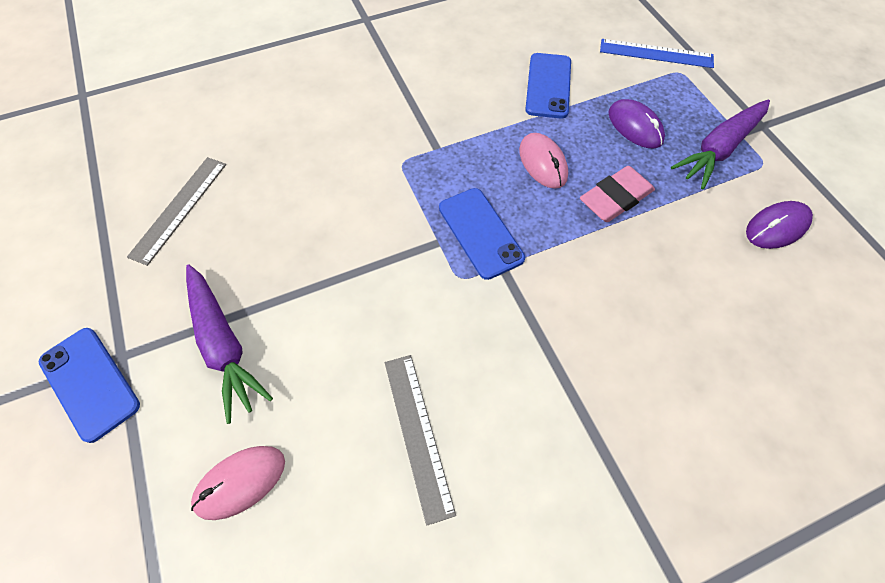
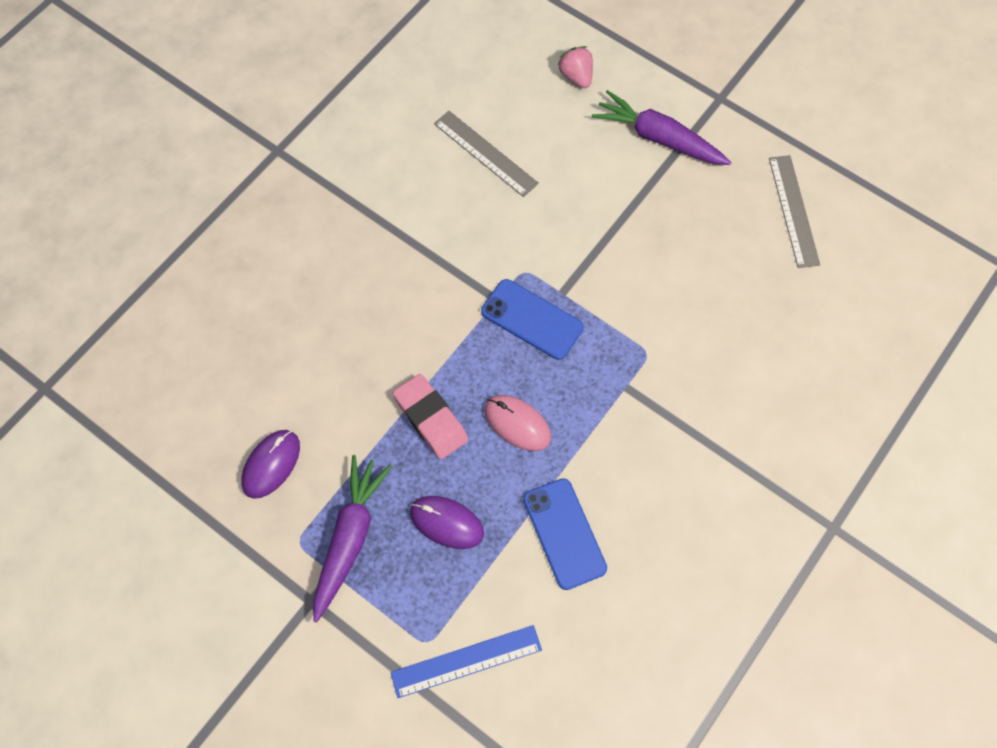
camera: 150 degrees right, 5 degrees up
blue phone [39,328,140,443] -> none
pink mouse [191,446,285,520] -> pink strawberry [558,46,593,88]
pink eraser [580,166,655,222] -> pink eraser turned 60 degrees counterclockwise [393,374,468,459]

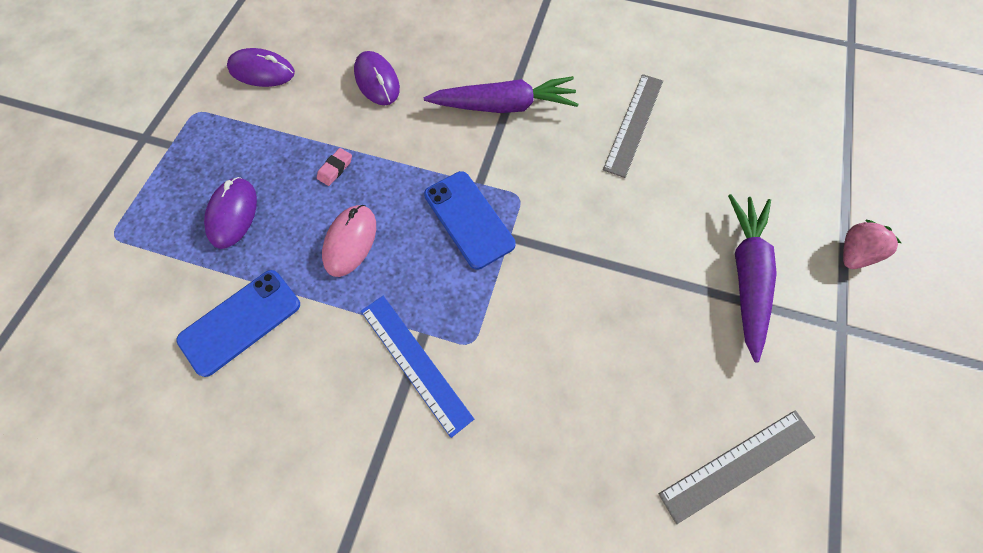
camera: 70 degrees right, 0 degrees up
purple carrot [313,455,392,622] -> purple carrot moved to [424,76,578,113]
blue ruler [390,625,542,698] -> blue ruler moved to [361,296,474,438]
pink eraser [393,374,468,459] -> pink eraser [317,148,352,186], size x0.48
blue phone [481,279,584,360] -> blue phone turned 45 degrees counterclockwise [424,171,516,270]
pink strawberry [558,46,593,88] -> pink strawberry moved to [843,220,901,269]
none -> purple mouse [354,51,400,105]

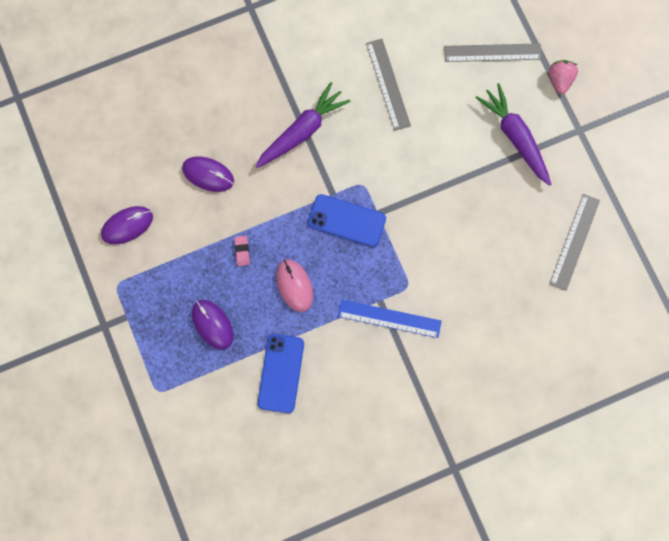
camera: 40 degrees left, 10 degrees up
none -> grey ruler [444,43,542,62]

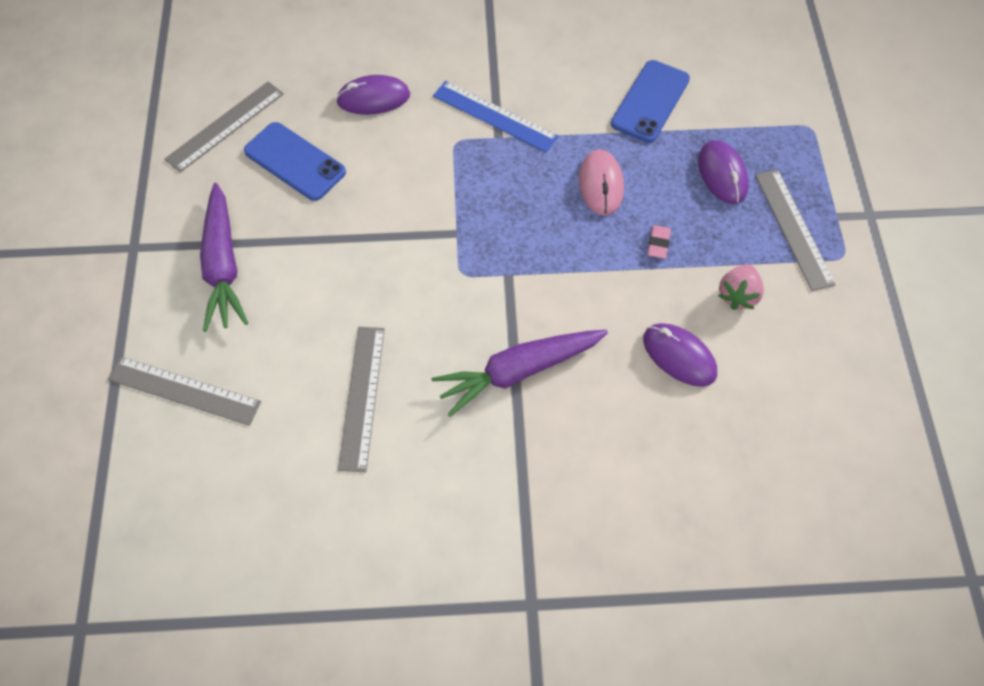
camera: 160 degrees left, 15 degrees down
purple mouse [101,206,153,245] -> purple mouse moved to [336,75,410,115]
blue phone [308,194,386,247] -> blue phone moved to [244,122,346,201]
pink strawberry [549,60,578,94] -> pink strawberry moved to [718,264,764,310]
none -> grey ruler [755,169,836,291]

